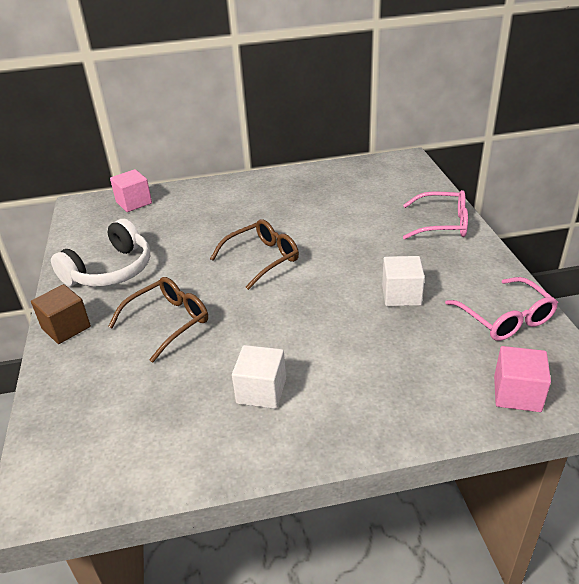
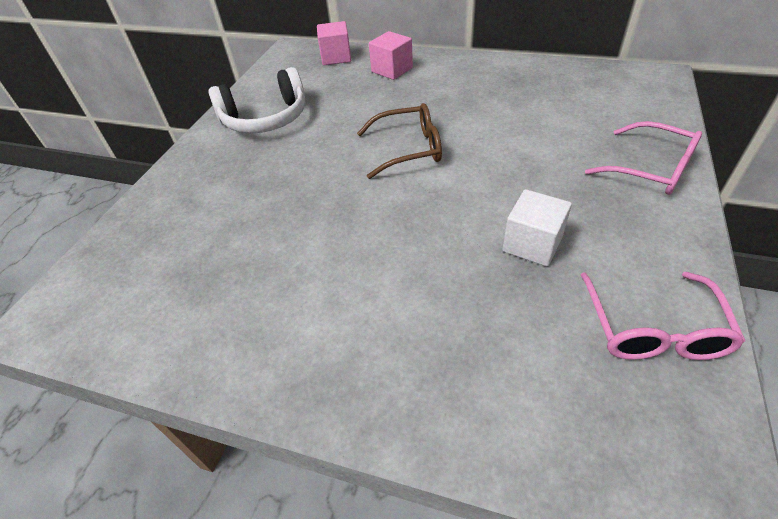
camera: 30 degrees right, 10 degrees up
brown cube [31,284,91,344] -> none
brown glasses [108,277,208,363] -> none
white cube [232,345,286,409] -> none
pink cube [494,346,551,412] -> pink cube moved to [369,31,413,80]

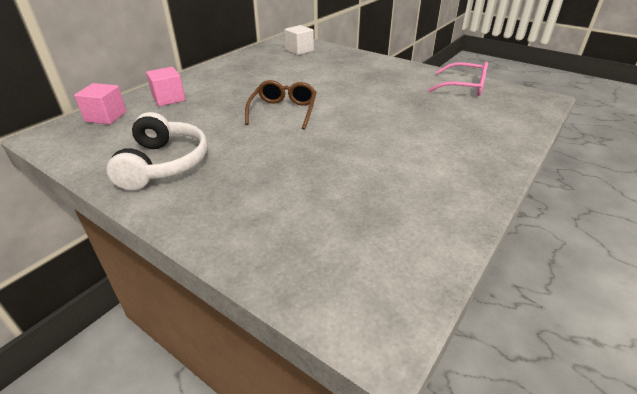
camera: 75 degrees left, 10 degrees down
white cube [502,189,572,266] -> white cube moved to [284,25,314,55]
pink glasses [585,121,702,195] -> none

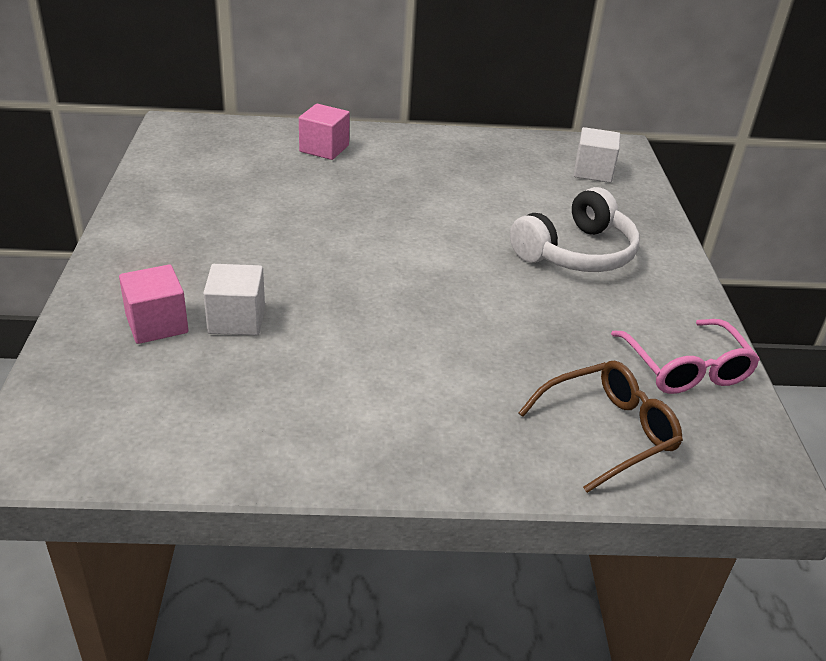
camera: 50 degrees right, 0 degrees up
pink cube [74,83,127,125] -> pink cube moved to [119,265,188,344]
white headphones [106,112,208,190] -> white headphones moved to [510,187,640,272]
brown glasses [245,80,316,130] -> brown glasses moved to [518,361,683,493]
none -> white cube [203,264,265,335]

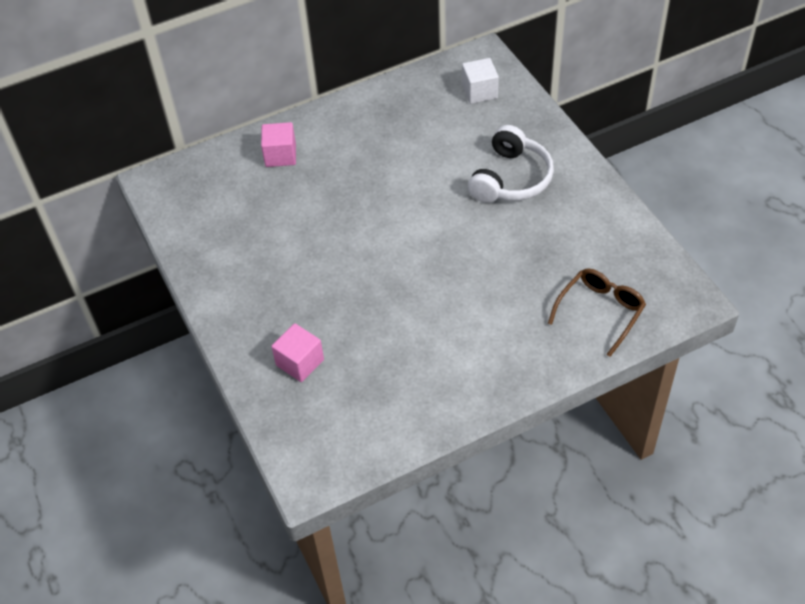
camera: 20 degrees left, 15 degrees up
white cube [203,264,265,335] -> none
pink glasses [611,319,760,394] -> none

